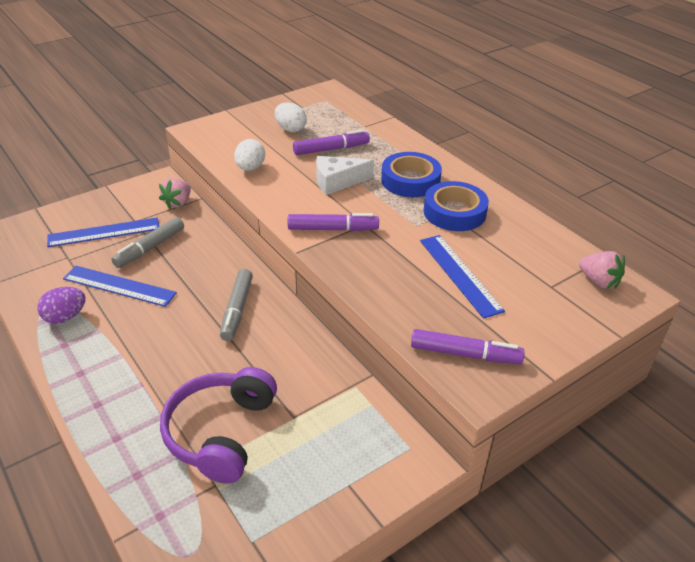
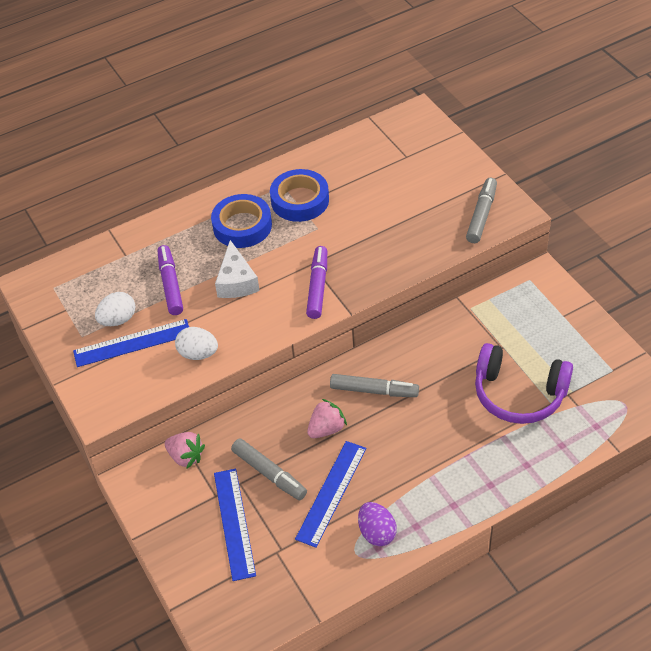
camera: 80 degrees left, 10 degrees up
purple marker [411,329,525,364] -> grey marker [466,178,497,243]
blue ruler [420,235,505,319] -> blue ruler moved to [73,319,189,367]
pink strawberry [579,251,625,288] -> pink strawberry moved to [307,399,347,438]

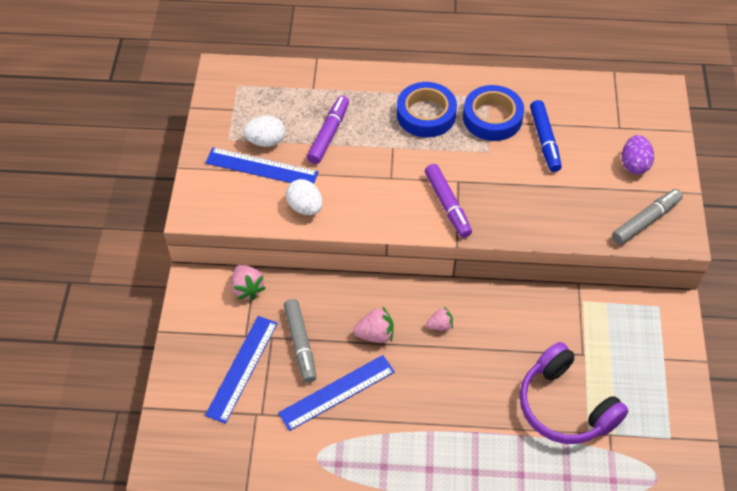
camera: 30 degrees right, 5 degrees up
white cheese [215,240,260,298] -> none
purple marker [306,246,327,319] -> purple marker turned 120 degrees clockwise [425,164,472,238]
grey marker [330,374,419,397] -> pink strawberry [426,307,453,331]
purple egg [358,502,397,546] -> purple egg moved to [622,135,654,174]
none -> blue marker [530,100,562,172]

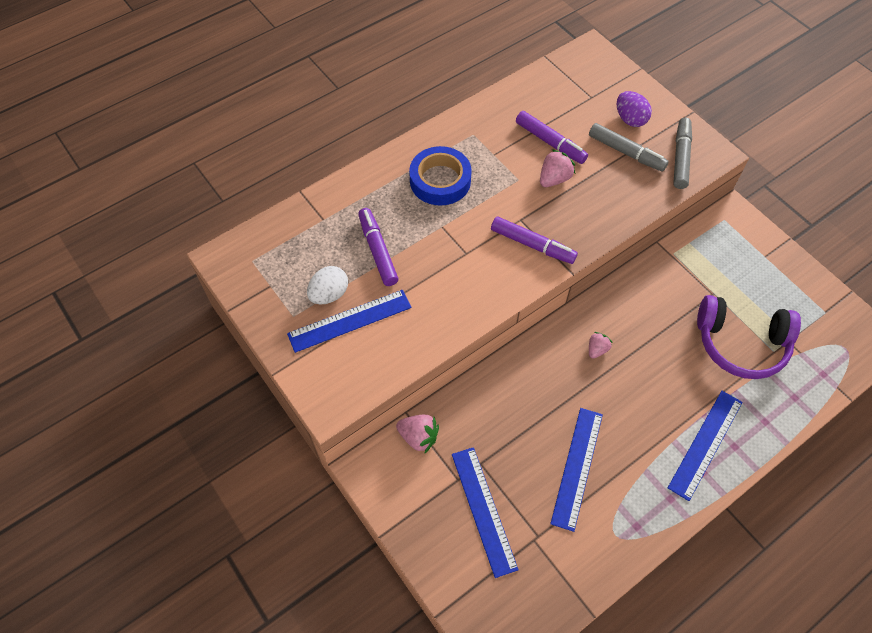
camera: 40 degrees left, 5 degrees up
grey marker [284,299,317,383] -> grey marker moved to [589,123,669,172]
white egg [286,179,323,215] -> none
pink strawberry [353,306,394,343] -> pink strawberry moved to [540,149,575,187]
blue tape [463,85,524,141] -> none
blue marker [530,100,562,172] -> purple marker [516,111,588,164]
none -> blue ruler [668,391,743,501]

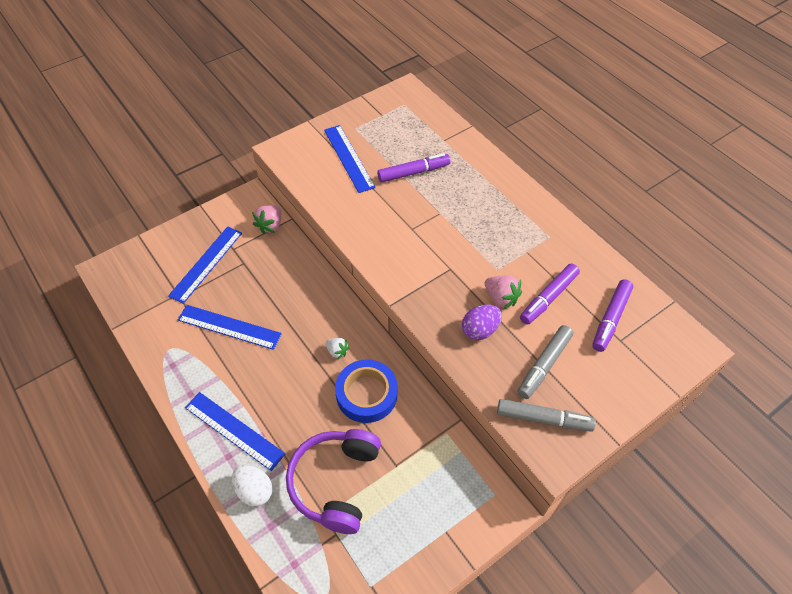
camera: 90 degrees right, 5 degrees down
white egg [307,266,348,304] -> white egg moved to [232,465,273,507]
blue tape [409,146,472,206] -> blue tape moved to [335,359,398,423]
blue ruler [452,447,519,578] -> blue ruler turned 45 degrees counterclockwise [168,226,242,304]
purple marker [491,216,578,264] -> purple marker moved to [592,279,633,352]
pink strawberry [589,332,613,359] -> white strawberry [325,338,349,360]
purple egg [617,91,652,127] -> purple egg moved to [462,305,502,340]

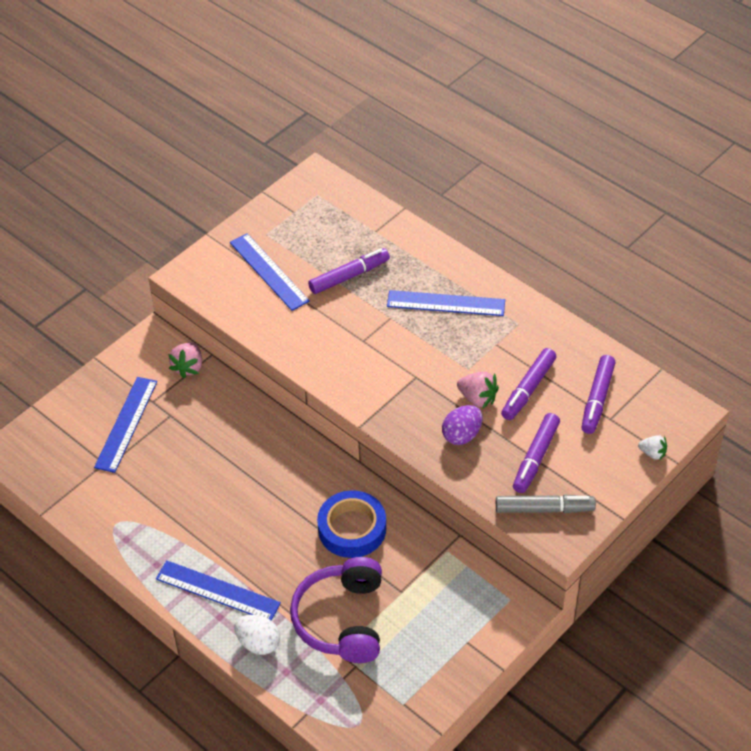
camera: 10 degrees left, 5 degrees down
blue ruler [178,305,282,350] -> blue ruler moved to [387,290,505,316]
white strawberry [325,338,349,360] -> white strawberry moved to [638,435,667,461]
grey marker [518,325,573,399] -> purple marker [513,413,560,493]

